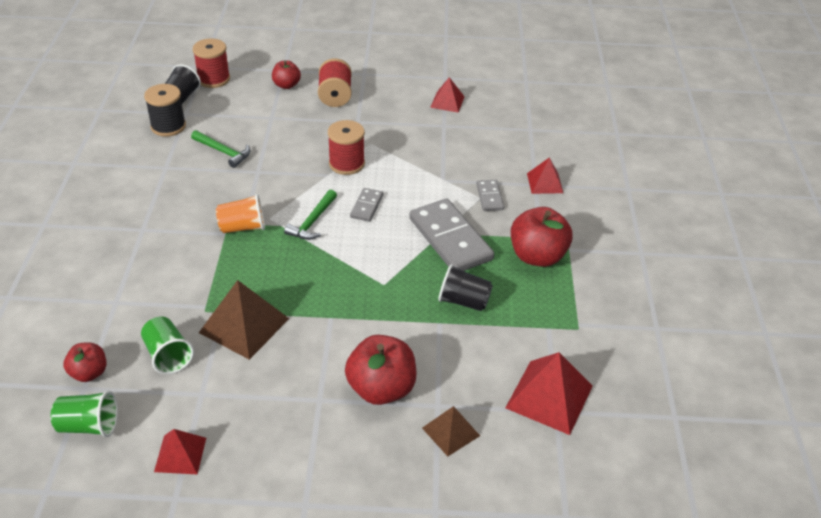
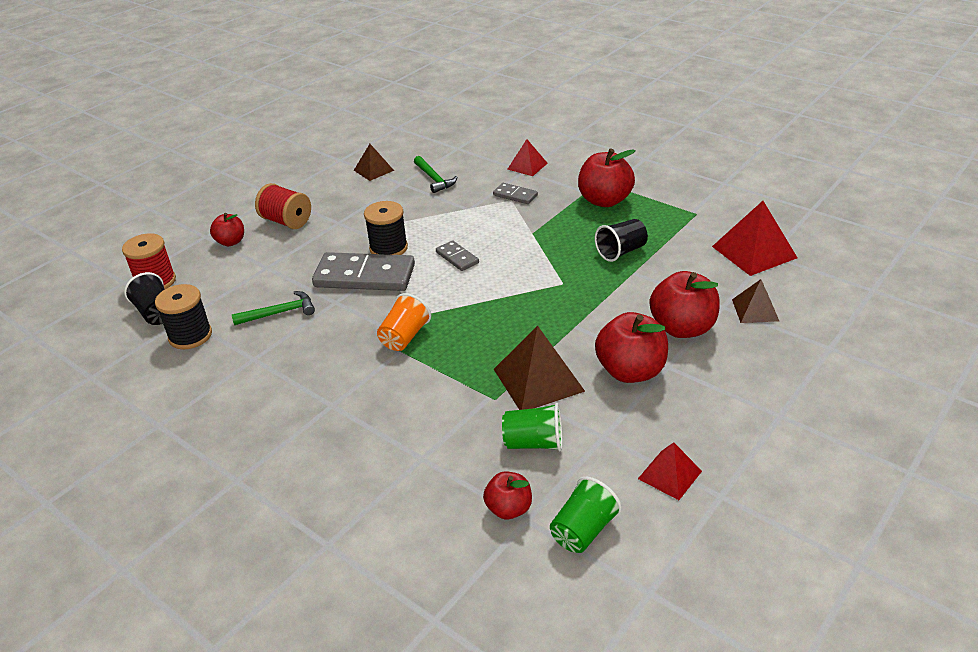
camera: 50 degrees left, 5 degrees down
green hammer [284,190,337,240] -> green hammer moved to [414,156,457,193]
red spool [328,120,365,175] -> black spool [364,201,408,255]
grey domino [409,199,494,271] -> grey domino moved to [312,252,415,291]
red pyramid [430,77,465,113] -> brown pyramid [354,144,394,181]
none -> red apple [595,312,668,383]

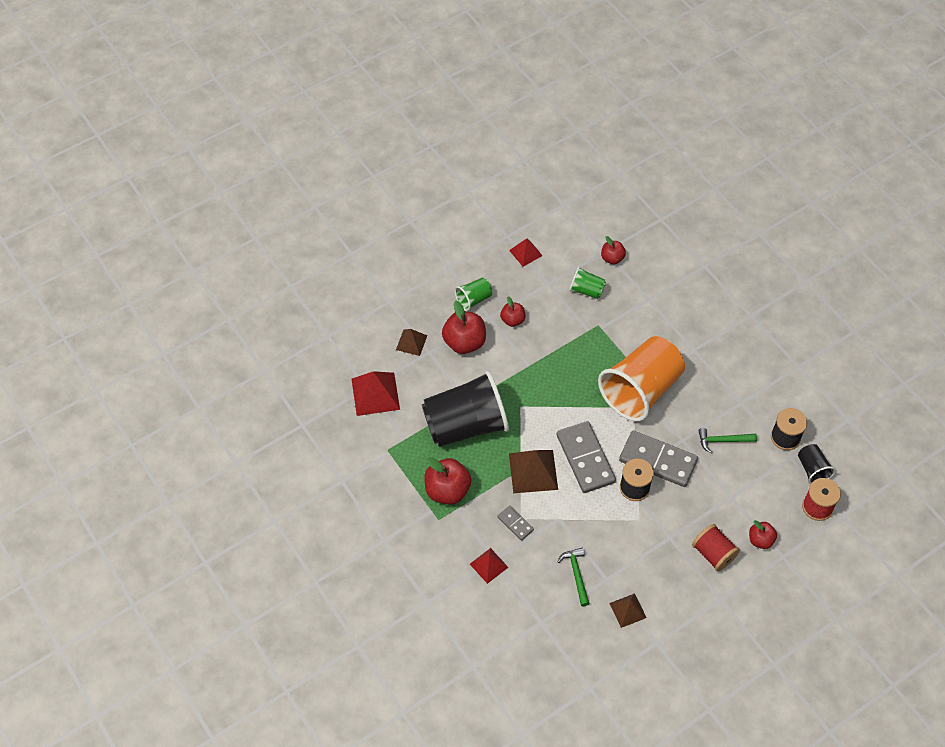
camera: 165 degrees left, 20 degrees up
orange cup [377,293,431,351] -> orange cup [598,336,685,422], size x2.25
grey domino [436,241,479,271] -> grey domino [557,421,616,493], size x2.06
brown pyramid [494,326,585,410] -> brown pyramid moved to [509,450,558,493]
green cup [550,477,622,553] -> green cup moved to [455,278,492,311]
black cup [595,219,648,262] -> black cup [422,371,509,447], size x2.25
red apple [595,312,668,383] -> red apple [500,297,526,327], size x0.58

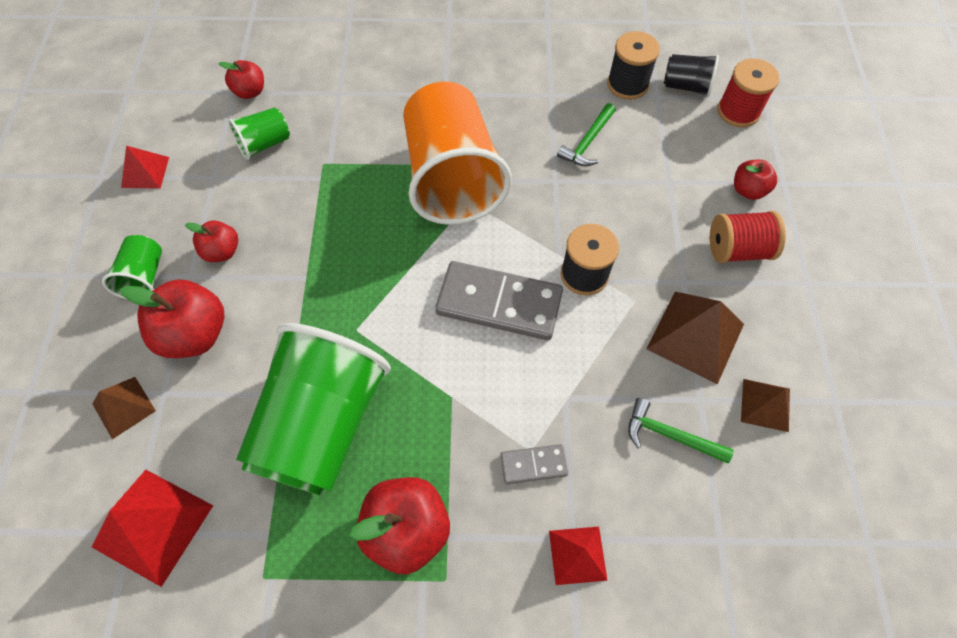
camera: 55 degrees left, 5 degrees up
black cup [422,371,509,447] -> green cup [236,323,391,496]
brown pyramid [509,450,558,493] -> brown pyramid moved to [646,292,744,384]
grey domino [619,431,698,487] -> none

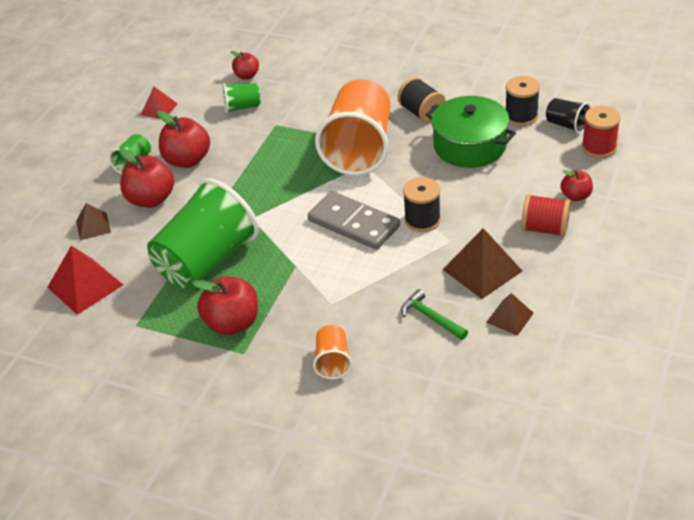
camera: 25 degrees right, 20 degrees down
red apple [185,221,238,262] -> red apple [157,111,210,168], size x1.73
grey domino [500,444,568,484] -> none
red pyramid [549,527,608,585] -> orange cup [313,325,352,379]
green hammer [557,103,616,166] -> green pot [426,96,516,168]
none -> black spool [397,77,446,123]

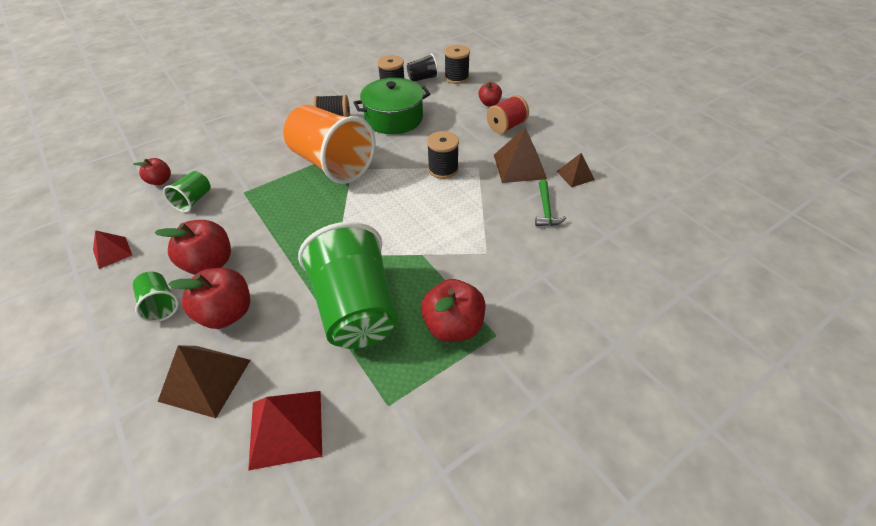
camera: 60 degrees left, 5 degrees up
brown pyramid [76,203,111,240] -> brown pyramid [158,345,251,418], size x1.68
grey domino [308,191,400,250] -> none
orange cup [313,325,352,379] -> none
green hammer [401,289,468,340] -> green hammer turned 75 degrees counterclockwise [535,179,566,226]
red spool [582,106,621,158] -> black spool [444,45,470,84]

